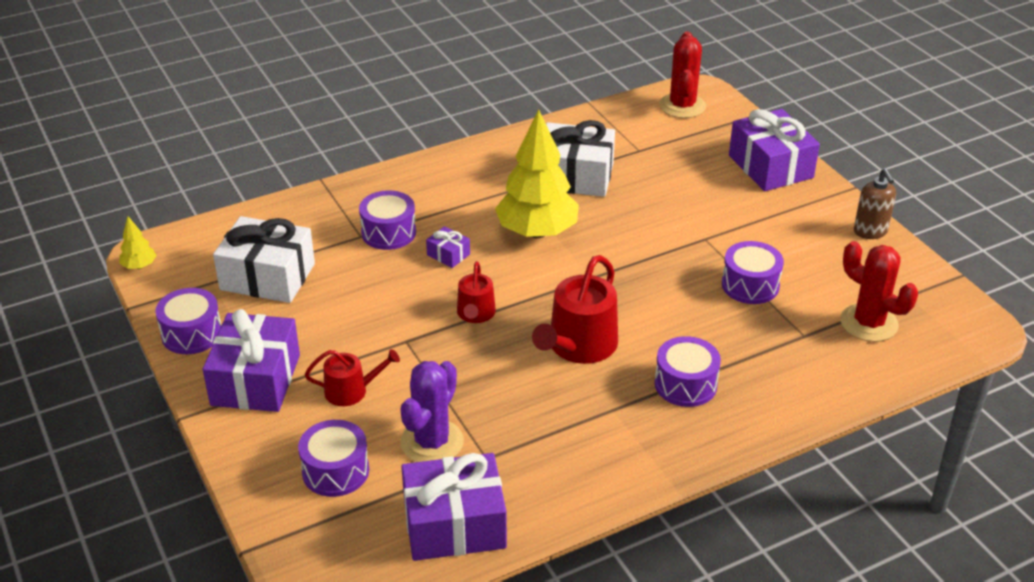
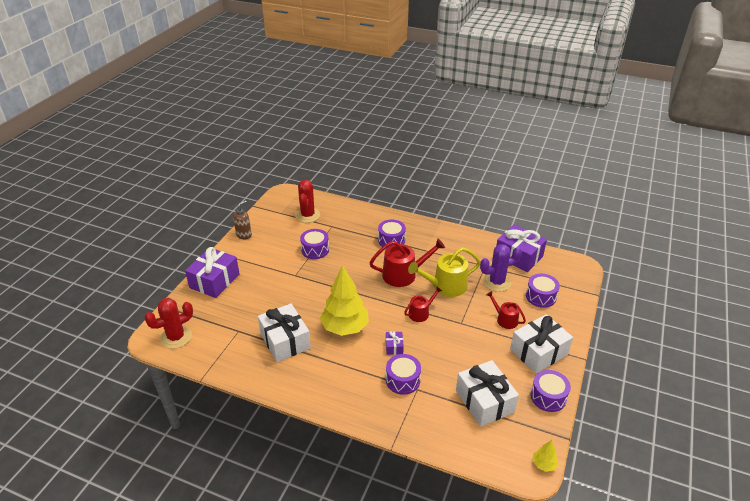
camera: 130 degrees left, 0 degrees up
purple gift [203,309,300,412] -> white gift [510,314,573,373]
none -> yellow watering can [408,247,481,297]

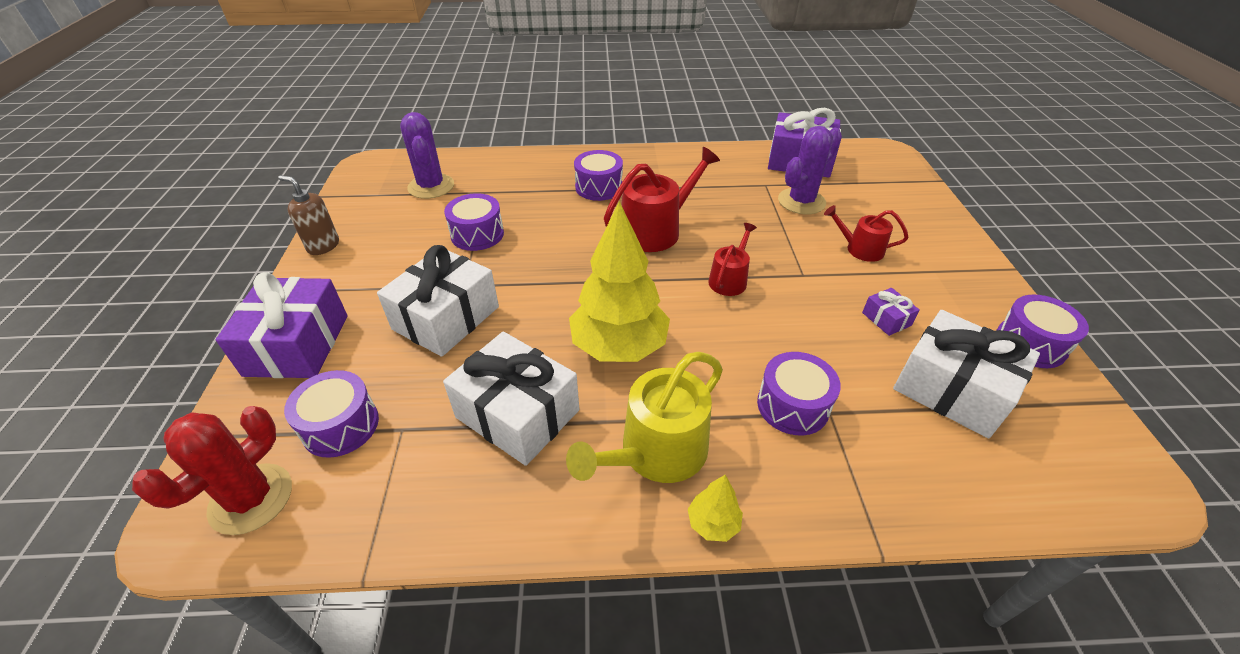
camera: 25 degrees left, 5 degrees up
brown soap dispenser [233,200,252,239] -> brown soap dispenser turned 75 degrees counterclockwise [279,175,339,255]
red cactus [295,180,320,223] -> purple cactus [400,112,454,199]
purple gift [386,331,404,355] -> purple gift moved to [862,288,920,336]
yellow watering can [408,247,481,297] -> yellow watering can moved to [566,352,723,483]
white gift [510,314,573,373] -> white gift moved to [377,245,499,357]
purple drum [526,274,560,308] -> purple drum moved to [284,370,379,458]
yellow tree [532,440,558,472] -> yellow tree moved to [688,475,743,542]

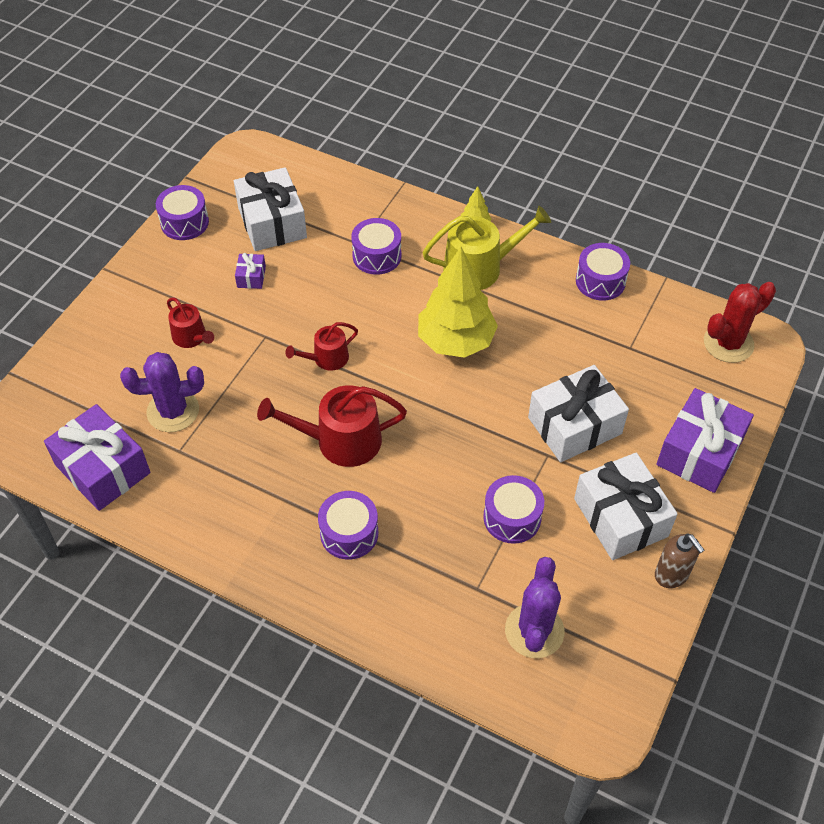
camera: 150 degrees left, 10 degrees up
purple drum [284,370,379,458] -> purple drum moved to [576,243,630,300]
white gift [443,331,579,466] -> white gift moved to [574,453,678,560]

